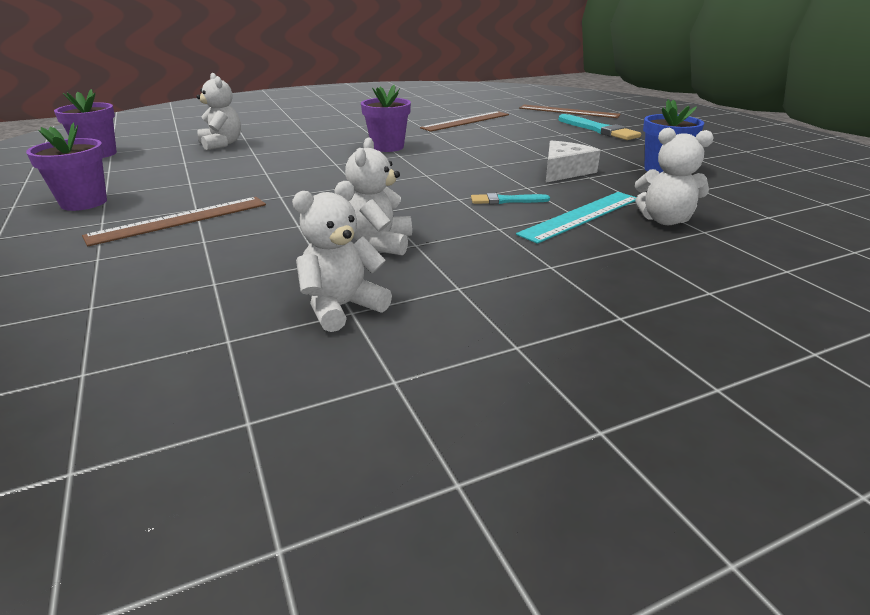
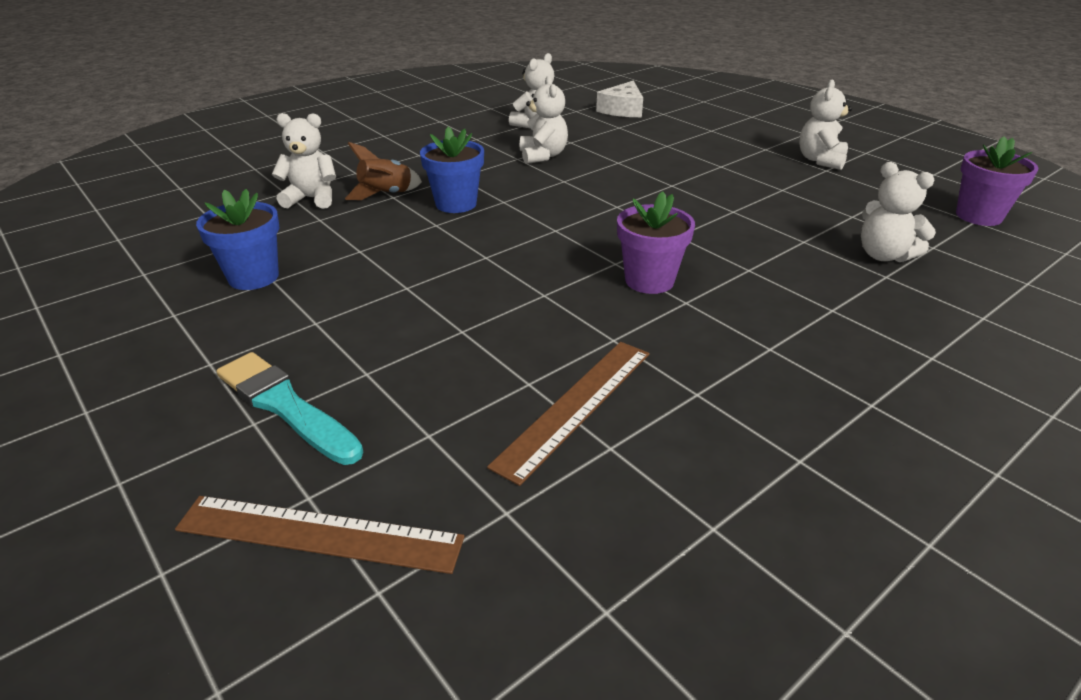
camera: 165 degrees right, 5 degrees up
purple flower pot [26,123,107,211] -> white teddy bear [799,80,852,170]
brown ruler [82,197,266,246] -> none
turquoise brush [471,193,550,204] -> blue flower pot [420,126,484,213]
turquoise ruler [516,192,637,244] -> brown rocket [345,142,422,200]
white cheese [546,141,601,183] -> white cheese moved to [596,80,643,117]

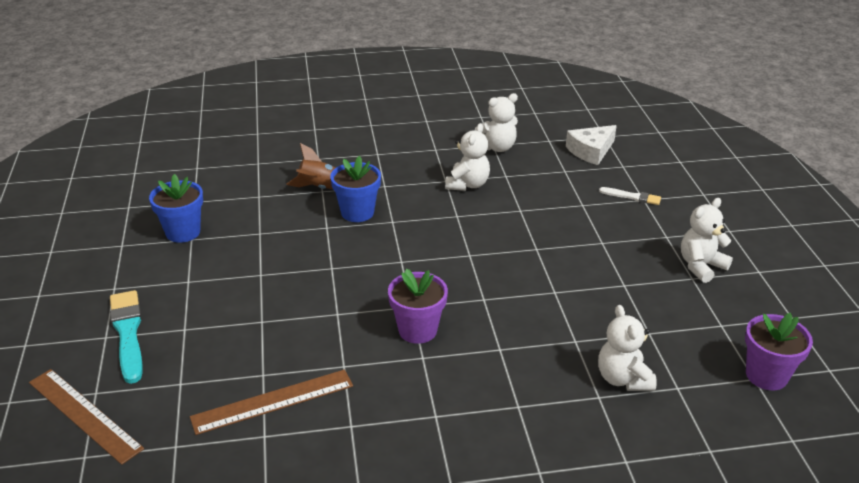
camera: 30 degrees right, 0 degrees up
white teddy bear [272,113,336,209] -> none
none -> white brush [599,187,661,205]

